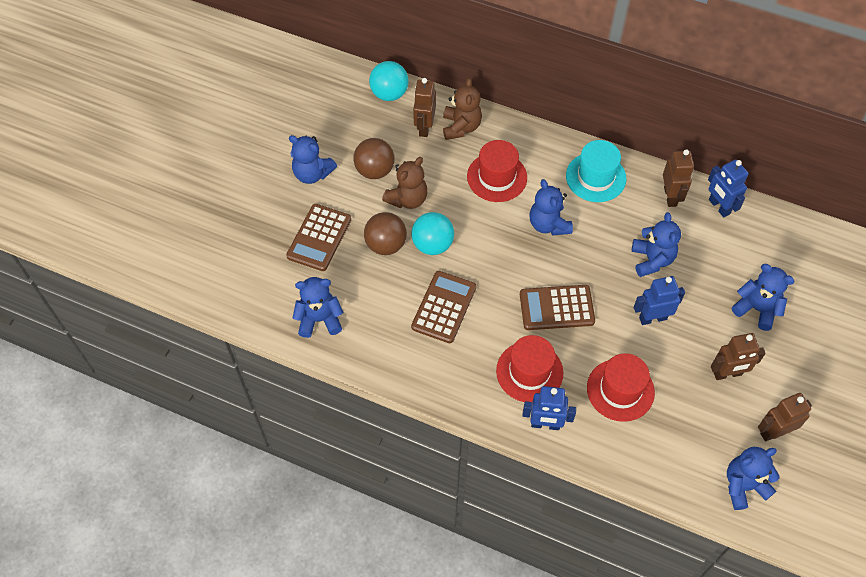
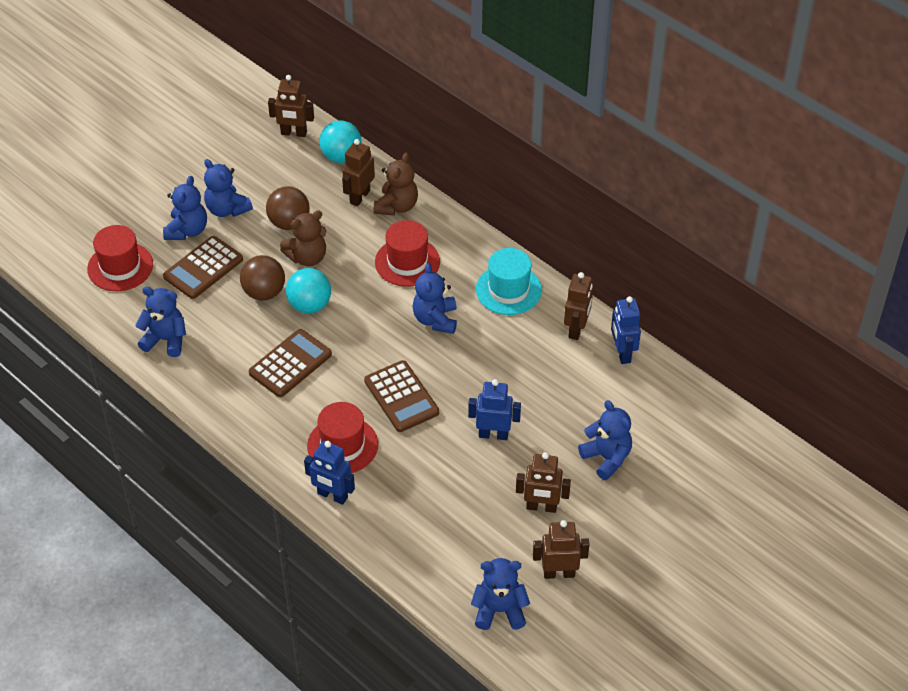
camera: 20 degrees right, 10 degrees down
brown calculator [520,285,595,330] -> brown calculator turned 135 degrees counterclockwise [364,360,439,432]
red hat [587,353,655,422] -> red hat moved to [87,225,153,291]
blue teddy bear [632,212,681,277] -> blue teddy bear moved to [163,176,207,240]
none -> brown robot [268,75,314,137]

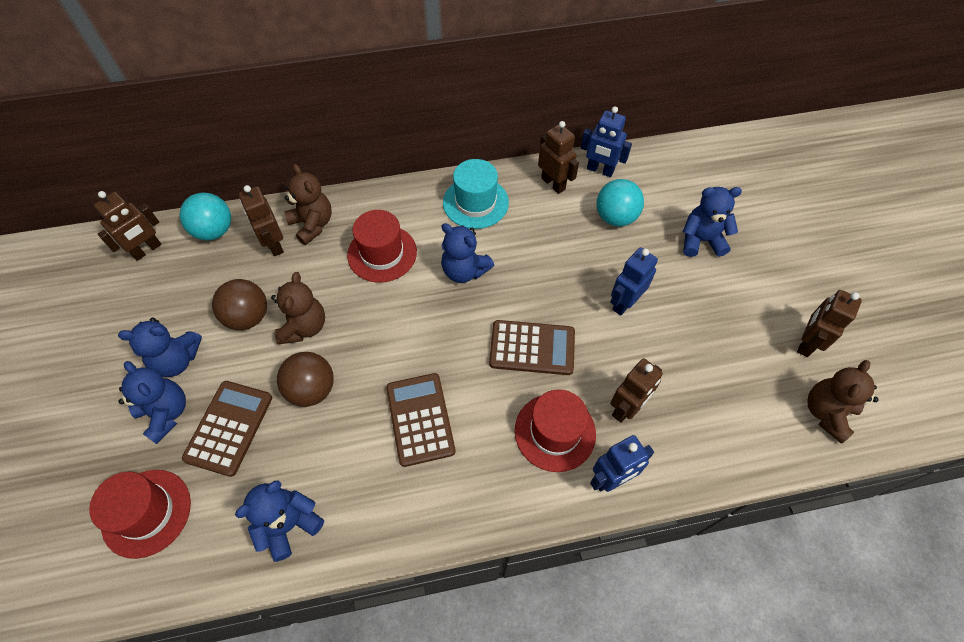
camera: 55 degrees left, 10 degrees up
brown calculator [163,236,243,299] -> brown calculator turned 150 degrees counterclockwise [182,381,272,477]
turquoise ball [286,268,331,313] -> turquoise ball moved to [596,179,644,227]
blue teddy bear [471,558,530,630] -> brown teddy bear [807,360,879,443]
brown robot [516,452,571,513] -> brown robot moved to [610,358,663,423]

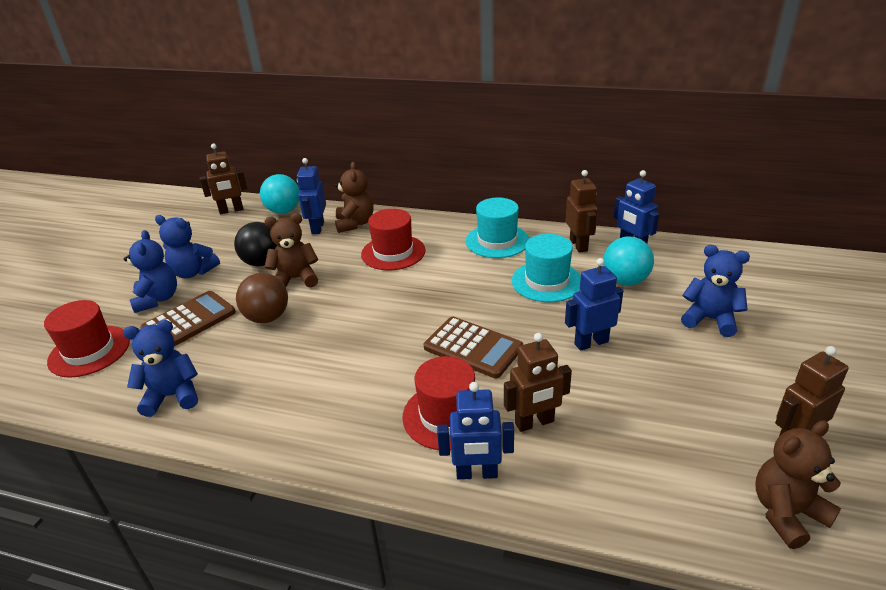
camera: 30 degrees right, 25 degrees down
brown ball [212,279,267,330] -> black ball [234,222,277,266]
brown robot [239,185,284,256] -> blue robot [297,158,326,234]
brown teddy bear [271,272,325,345] -> brown teddy bear turned 135 degrees counterclockwise [265,213,318,288]
brown calculator [386,373,456,467] -> none
blue teddy bear [441,223,494,283] -> none
none -> turquoise hat [512,234,581,302]

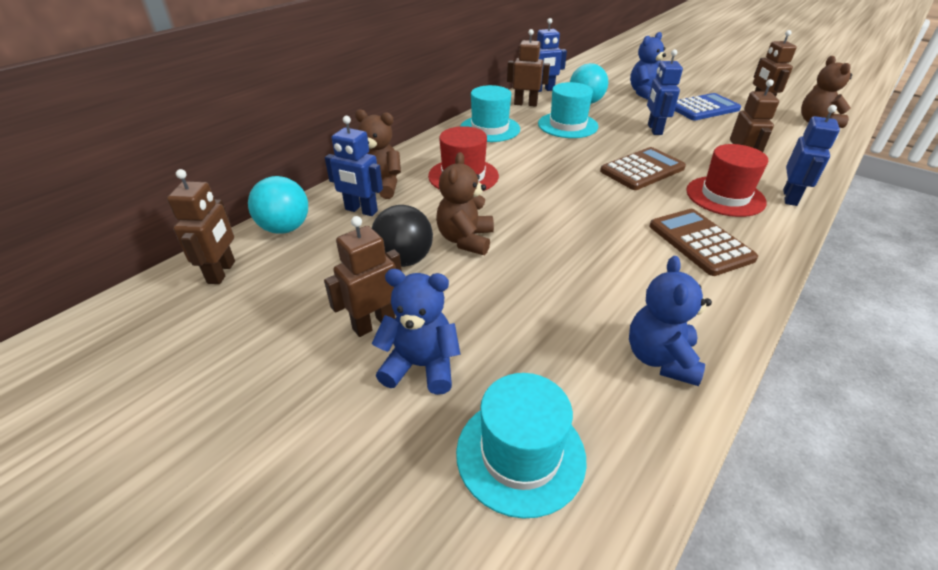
camera: 70 degrees left, 5 degrees up
red hat [44,300,130,378] -> turquoise hat [456,373,587,519]
brown calculator [140,291,236,346] -> brown calculator moved to [650,209,758,276]
blue teddy bear [155,215,220,278] -> brown robot [324,216,402,337]
brown ball [236,273,288,323] -> none
none -> blue calculator [675,93,741,120]

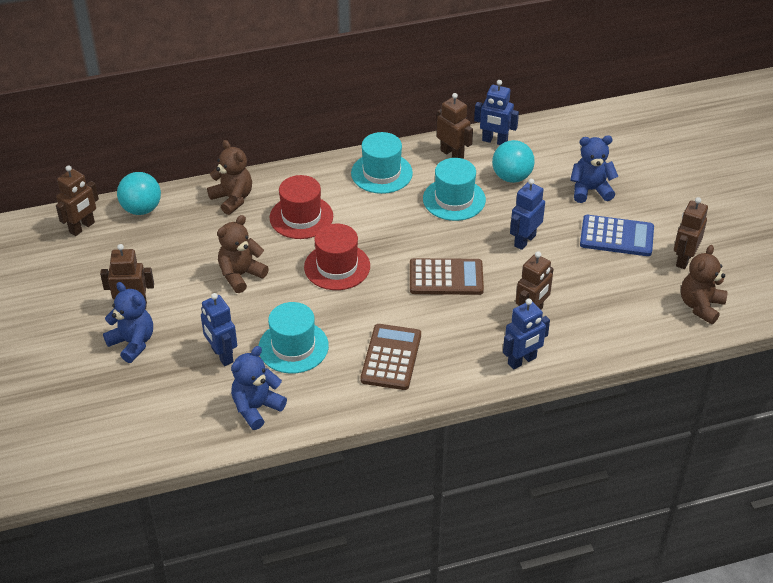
camera: 35 degrees right, 5 degrees up
blue robot [325,116,383,216] -> blue robot moved to [201,293,237,366]
black ball [372,205,433,267] -> none
turquoise hat [456,373,587,519] -> turquoise hat moved to [259,302,329,374]
red hat [686,144,768,217] -> red hat moved to [304,224,370,290]

